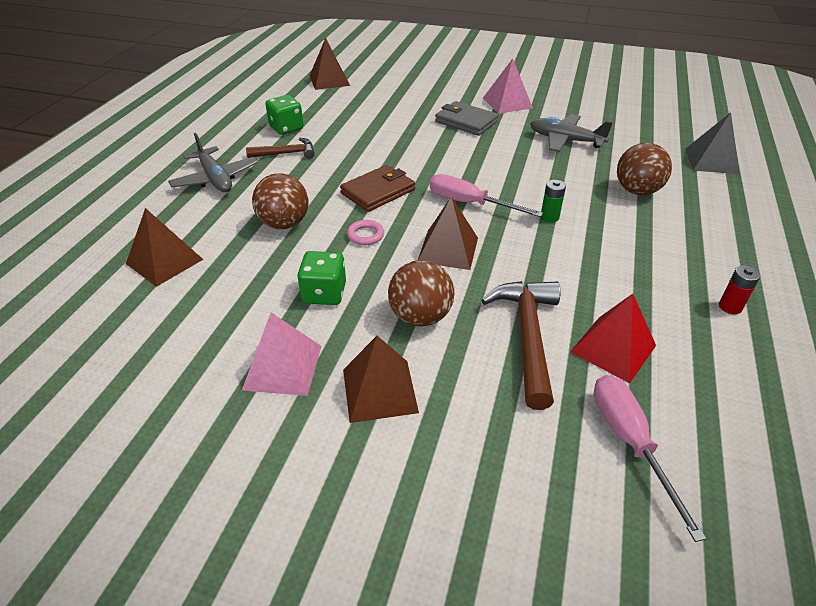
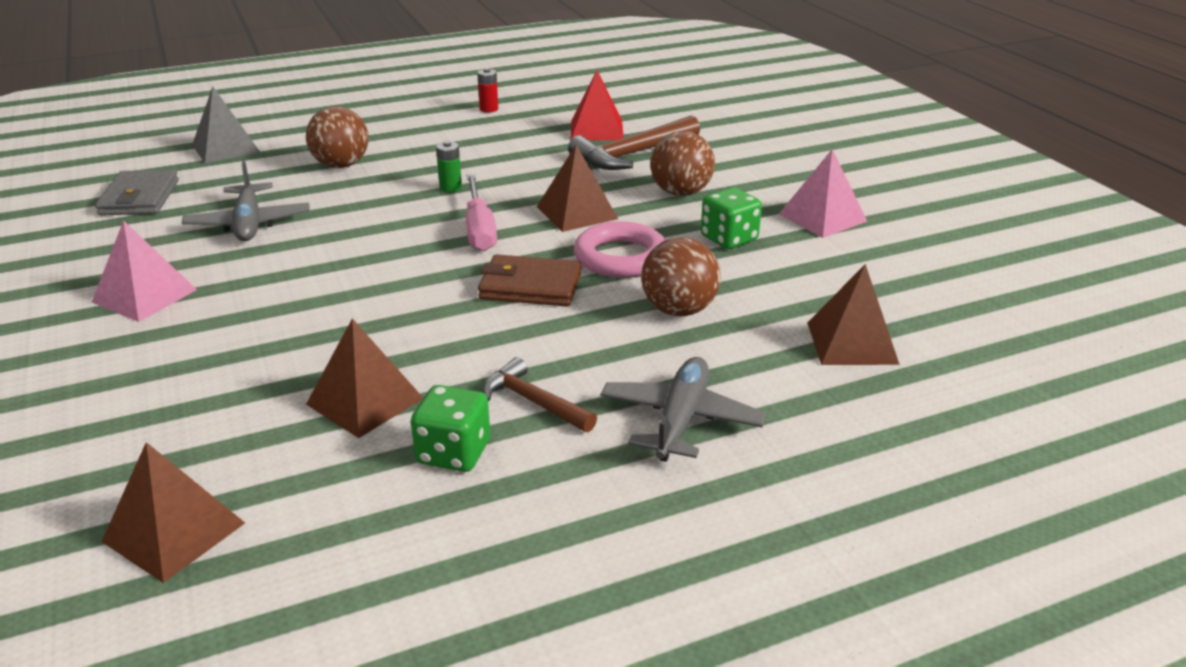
camera: 130 degrees left, 10 degrees down
brown pyramid [343,336,419,423] -> brown pyramid moved to [306,318,423,438]
pink ring [347,220,384,245] -> pink ring [574,221,665,277], size x1.94
grey wallet [435,101,499,136] -> grey wallet moved to [95,169,179,216]
pink screwdriver [594,375,707,542] -> none

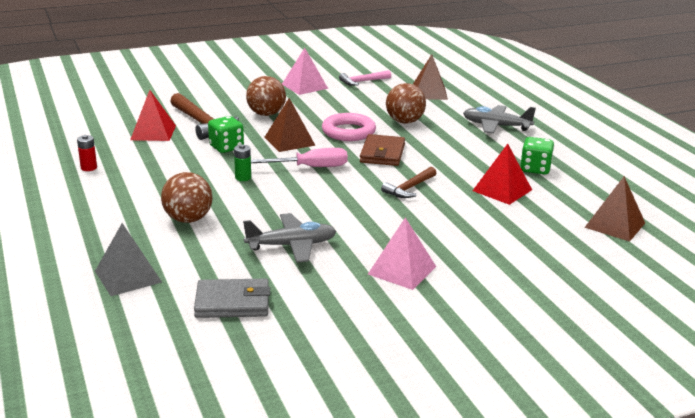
camera: 90 degrees left, 5 degrees down
brown pyramid [306,318,423,438] -> red pyramid [473,144,532,205]
brown hammer [482,357,597,432] -> brown hammer moved to [381,167,436,198]
green dice [701,187,762,249] -> green dice moved to [208,116,244,153]
none -> pink hammer [339,70,391,86]

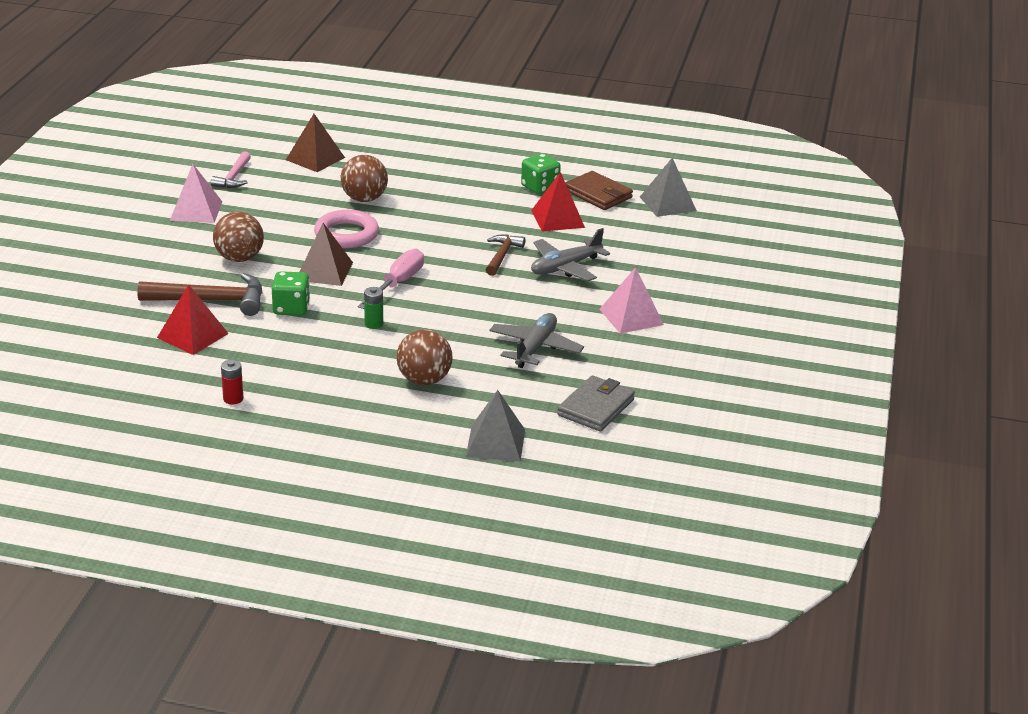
camera: 55 degrees left, 5 degrees up
brown wallet [360,134,405,166] -> brown wallet moved to [565,171,633,210]
brown hammer [381,167,436,198] -> brown hammer turned 150 degrees counterclockwise [486,235,526,276]
grey plane [463,105,536,134] -> grey plane moved to [531,228,610,281]
brown pyramid [584,176,645,242] -> grey pyramid [640,158,697,217]

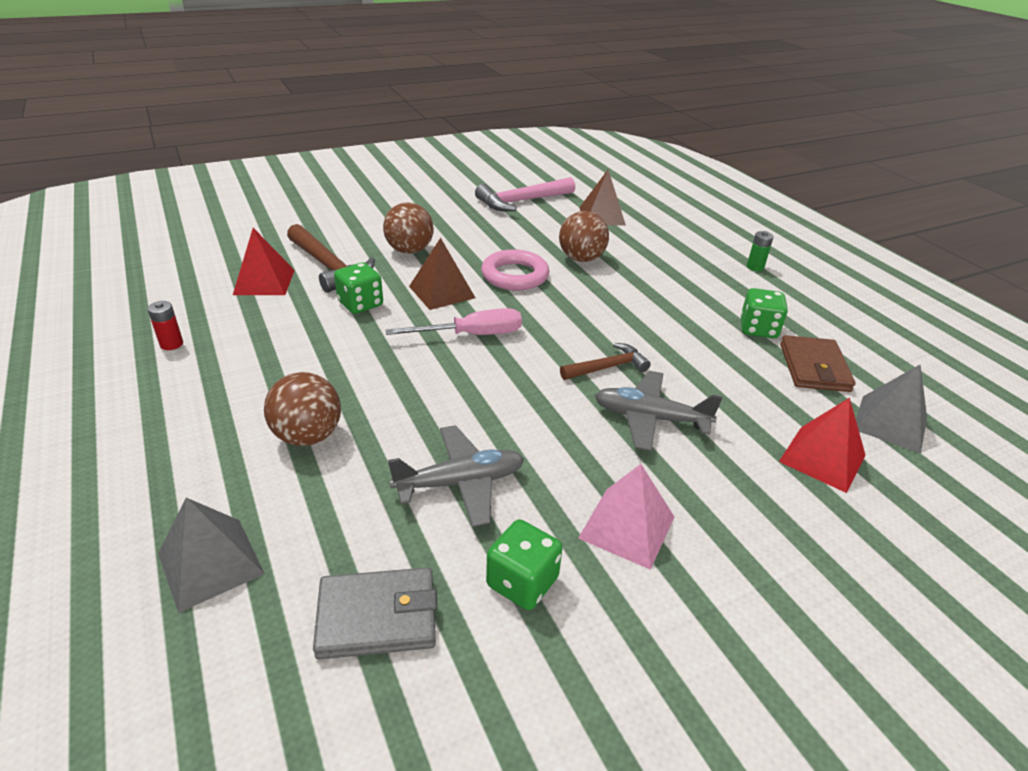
camera: 50 degrees right, 5 degrees up
pink pyramid [170,164,222,223] -> none
pink hammer [211,151,251,188] -> pink hammer [475,177,575,211], size x1.64
green battery [364,287,383,329] -> green battery moved to [747,231,774,271]
red pyramid [531,172,585,232] -> red pyramid moved to [779,398,866,493]
none -> green dice [486,519,563,610]

